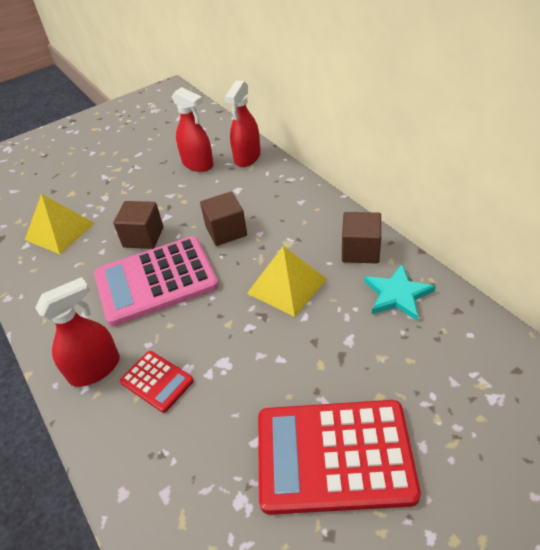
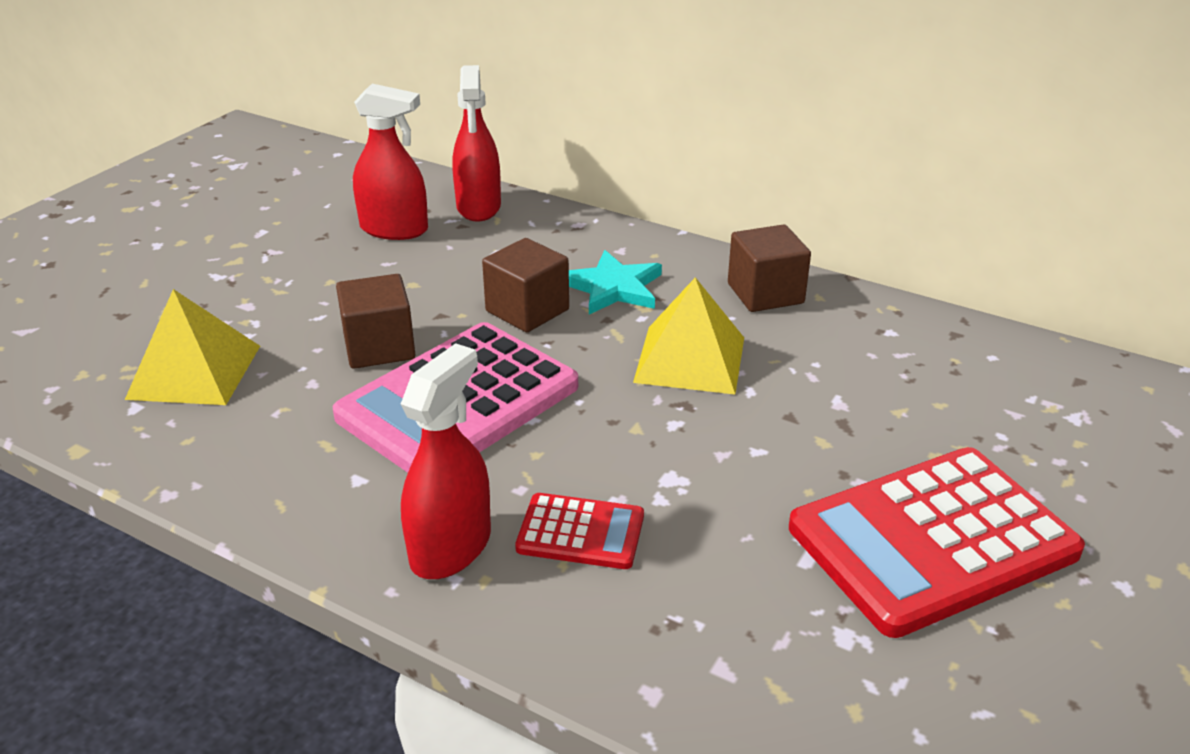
camera: 30 degrees left, 10 degrees down
turquoise star [364,264,436,321] -> turquoise star moved to [569,250,662,315]

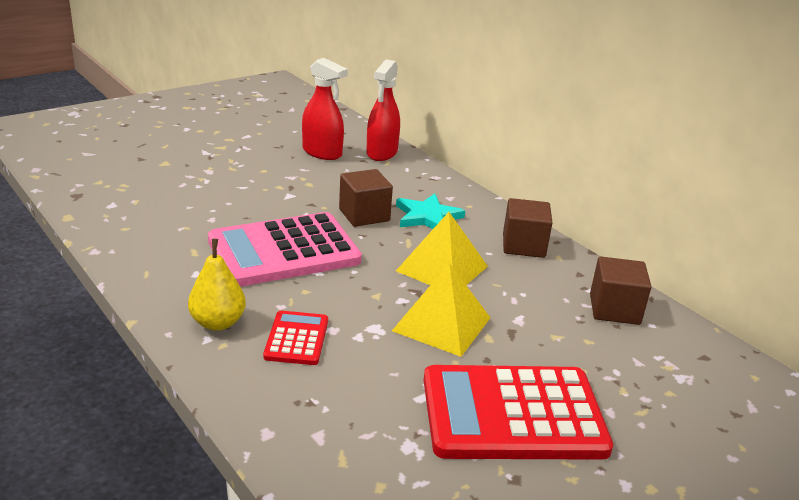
camera: 20 degrees right, 5 degrees down
yellow pyramid [125,289,260,405] -> yellow pyramid moved to [392,263,491,357]
brown cube [336,274,415,369] -> brown cube moved to [590,257,651,325]
red spray bottle [401,343,491,579] -> yellow pear [188,239,246,331]
red calculator [515,493,644,569] -> red calculator turned 120 degrees counterclockwise [263,311,328,365]

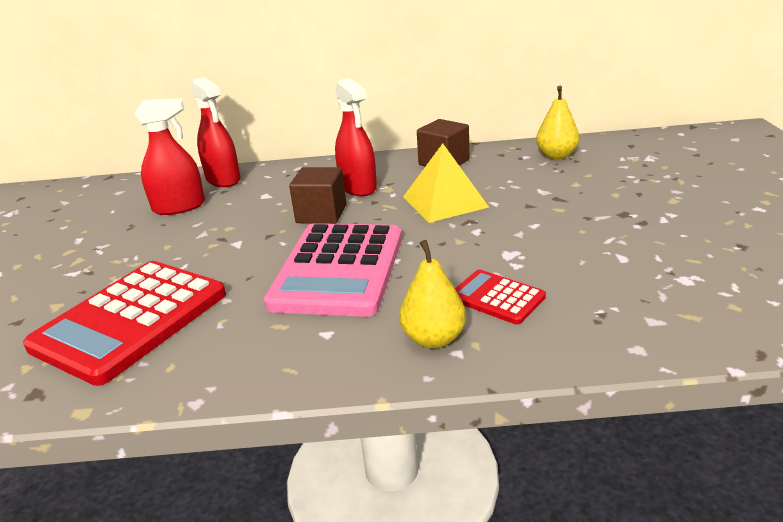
camera: 50 degrees left, 0 degrees up
yellow pyramid [392,263,491,357] -> none
turquoise star [396,194,465,229] -> red spray bottle [335,78,377,196]
red calculator [423,365,613,460] -> red calculator moved to [23,261,226,386]
brown cube [590,257,651,325] -> yellow pear [536,86,580,159]

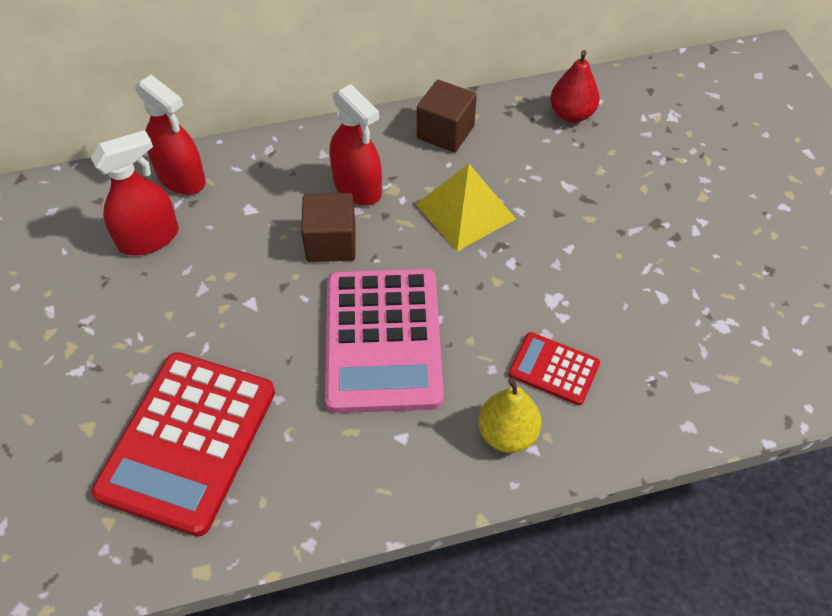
camera: 15 degrees left, 25 degrees up
yellow pear [536,86,580,159] -> red pear [550,50,600,123]

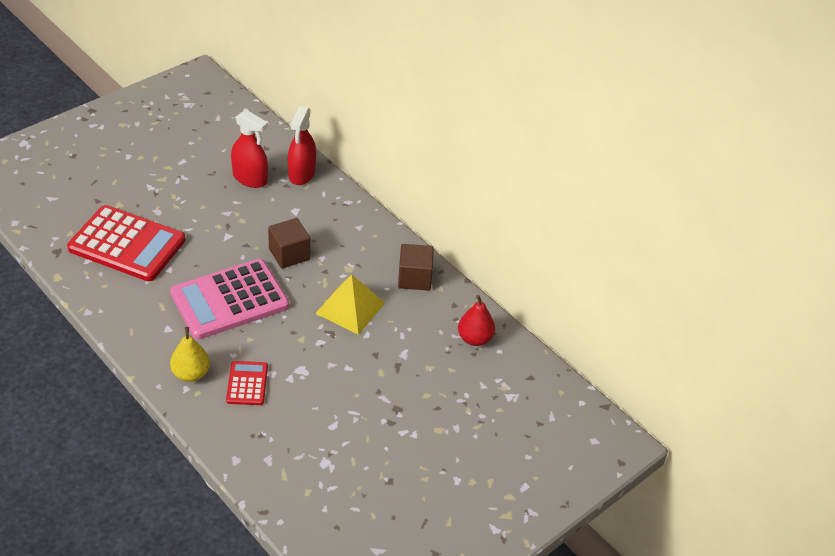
camera: 60 degrees right, 10 degrees down
red calculator [91,352,275,537] -> red calculator turned 150 degrees counterclockwise [67,205,186,281]
red spray bottle [330,84,382,206] -> none

